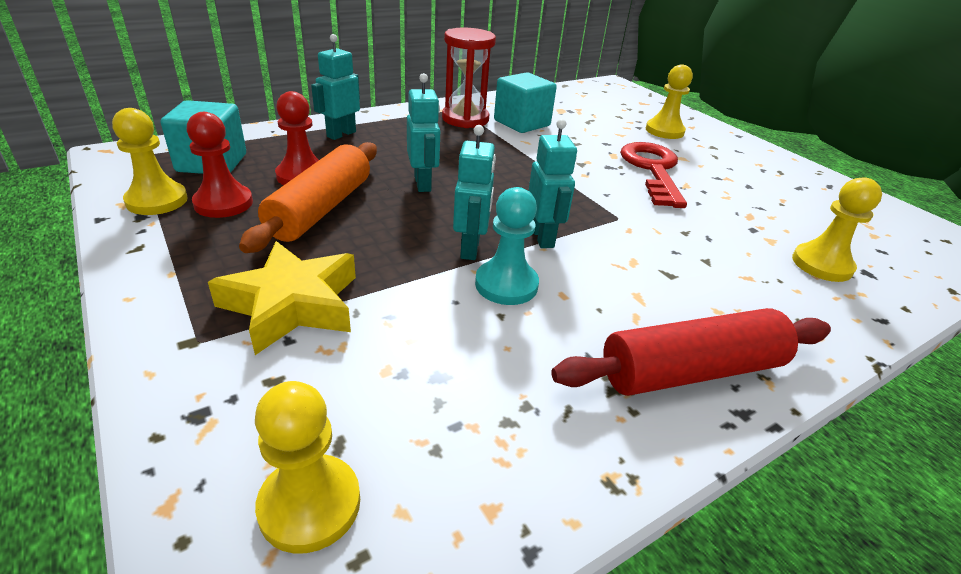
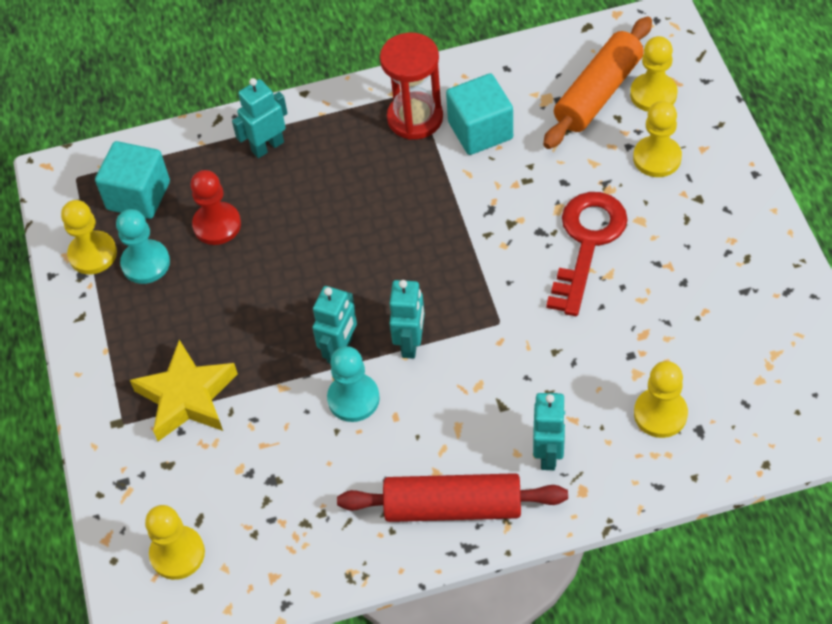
camera: 25 degrees right, 20 degrees up
red pawn [187,112,253,218] -> turquoise pawn [116,209,170,284]
orange rolling pin [239,142,377,253] -> orange rolling pin moved to [543,16,652,149]
turquoise robot [407,73,440,192] -> turquoise robot moved to [533,393,566,470]
none -> yellow pawn [630,36,677,112]

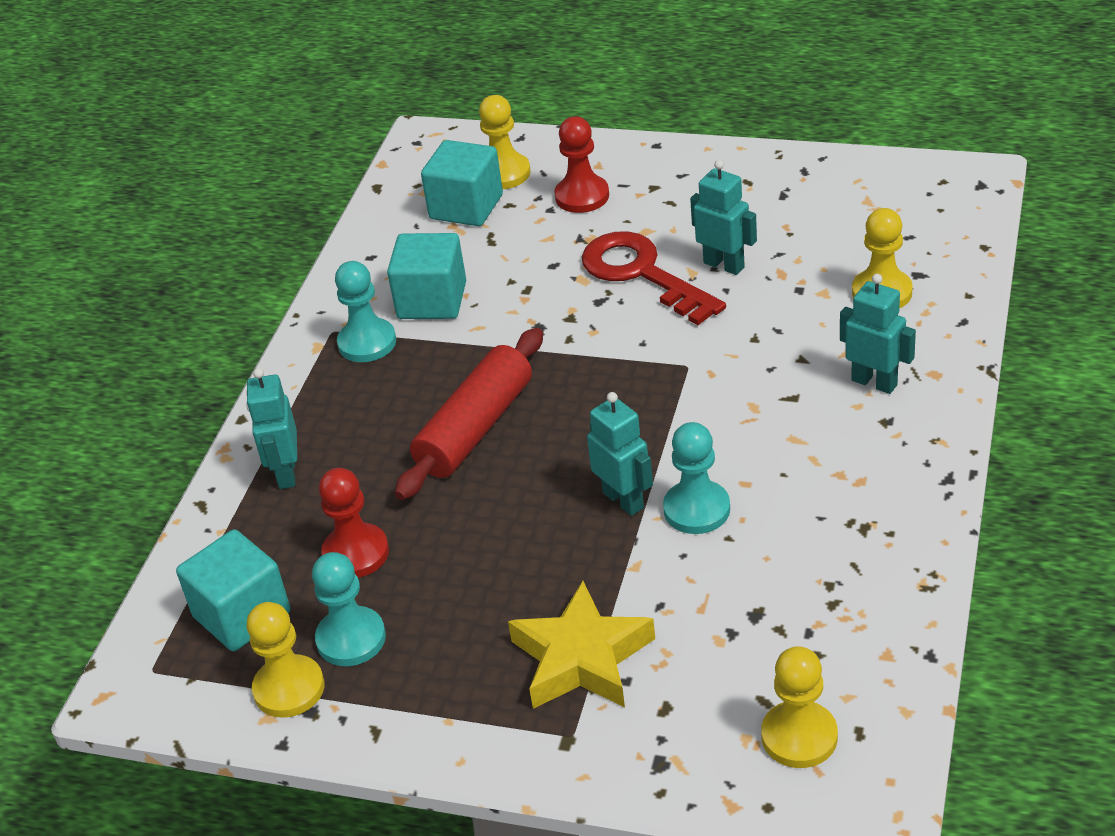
camera: 60 degrees left, 15 degrees down
red rolling pin [337,473,568,522] -> red rolling pin moved to [395,328,543,500]
red hourglass [380,33,443,140] -> turquoise pawn [335,261,396,362]
turquoise robot [389,280,425,359] -> turquoise robot moved to [690,160,757,275]
orange rolling pin [543,16,652,149] -> turquoise cube [421,140,503,226]
yellow pawn [633,101,682,177] -> red pawn [554,116,609,213]

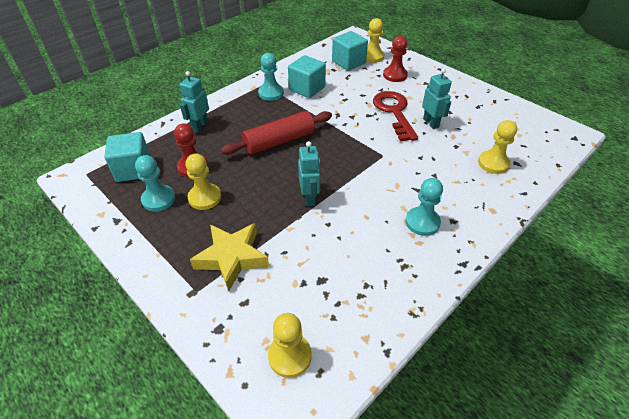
camera: 25 degrees right, 5 degrees up
yellow pawn [247,602,324,718] -> yellow pawn moved to [185,154,221,210]
turquoise pawn [663,422,730,534] -> turquoise pawn moved to [405,178,443,236]
turquoise robot [840,274,916,394] -> none

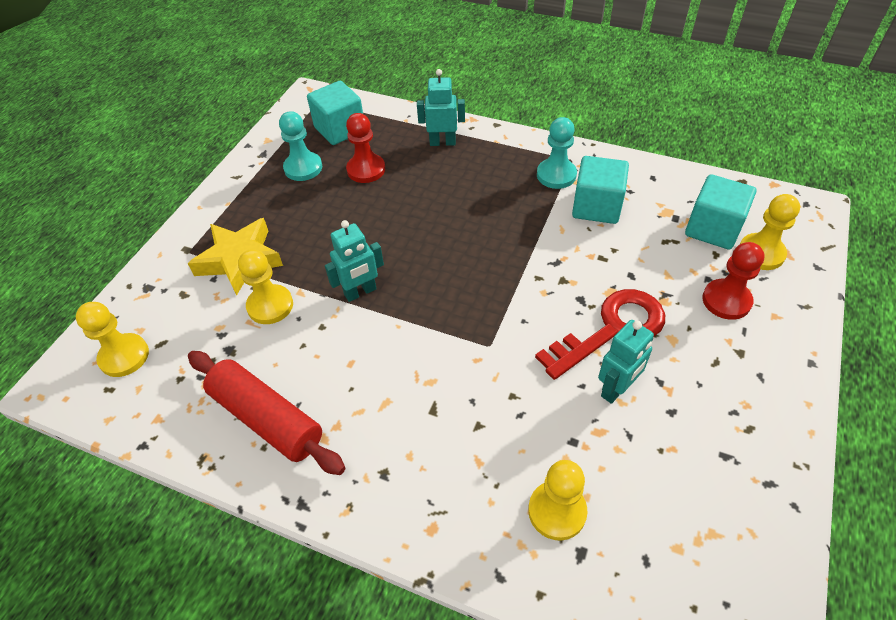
camera: 70 degrees right, 5 degrees up
yellow pawn [185,154,221,210] -> yellow pawn moved to [238,249,293,324]
red rolling pin [221,111,332,155] -> red rolling pin moved to [188,351,345,475]
turquoise pawn [405,178,443,236] -> none

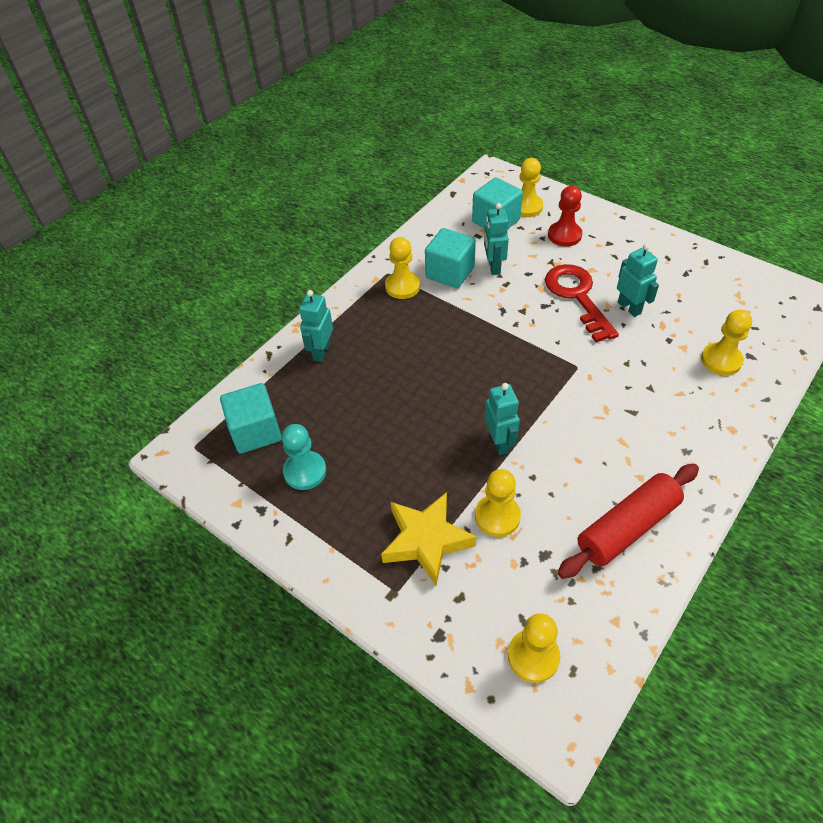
camera: 75 degrees left, 0 degrees up
red pawn [346,113,385,183] -> none
turquoise pawn [537,117,577,189] -> yellow pawn [385,237,420,299]
none -> turquoise robot [484,203,509,275]

